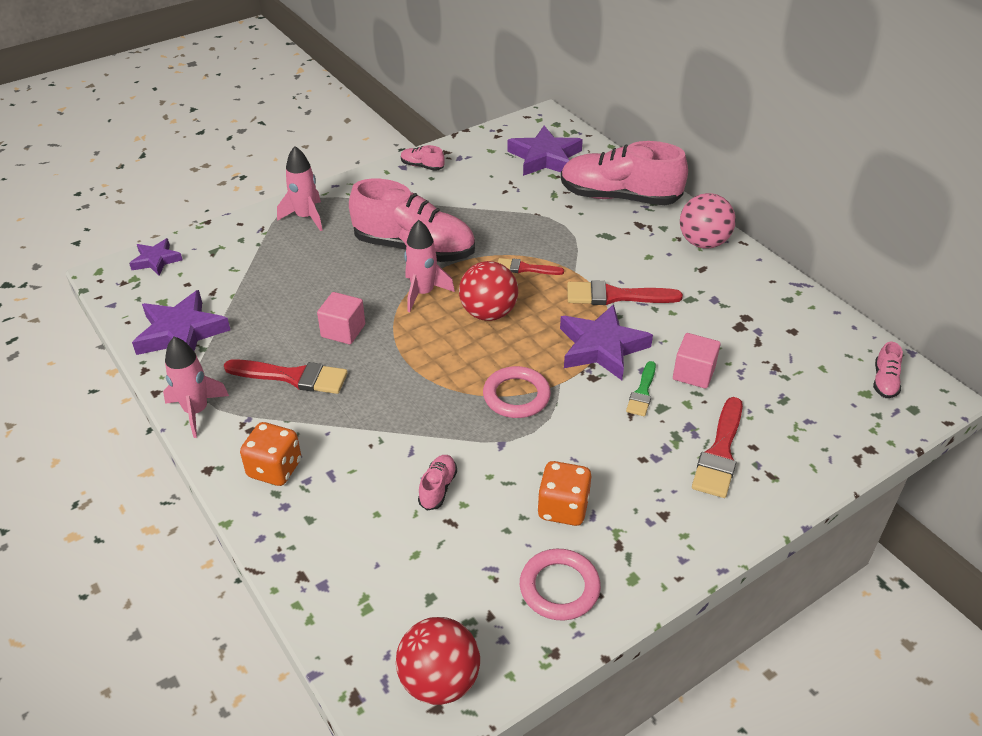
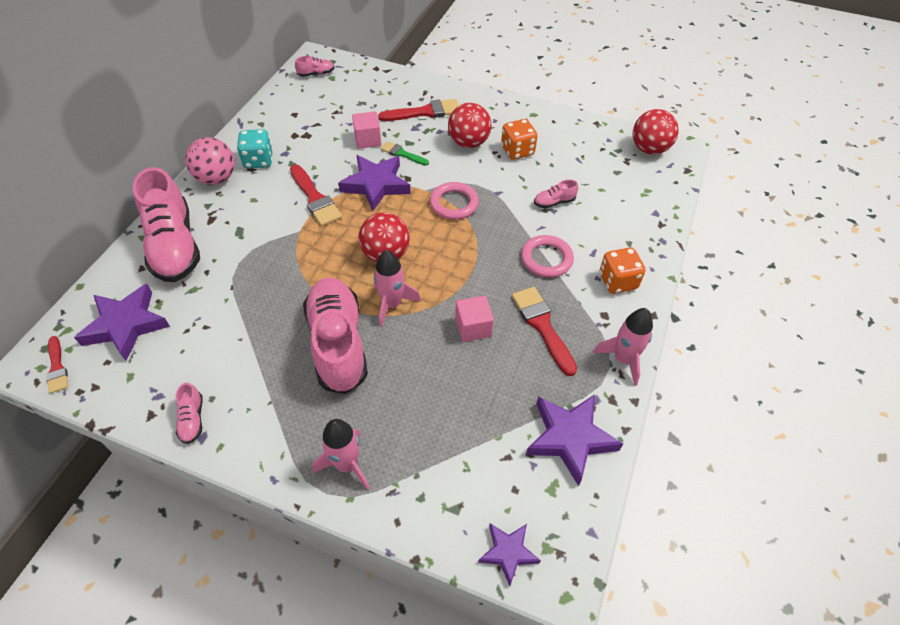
camera: 125 degrees left, 10 degrees up
red brush [498,258,564,275] -> red brush moved to [46,336,68,394]
pink ring [520,549,601,620] -> pink ring moved to [521,235,574,277]
green brush [626,361,656,416] -> green brush turned 135 degrees counterclockwise [380,141,429,166]
none -> turquoise dice [237,129,273,168]
none -> red ball [448,103,492,148]

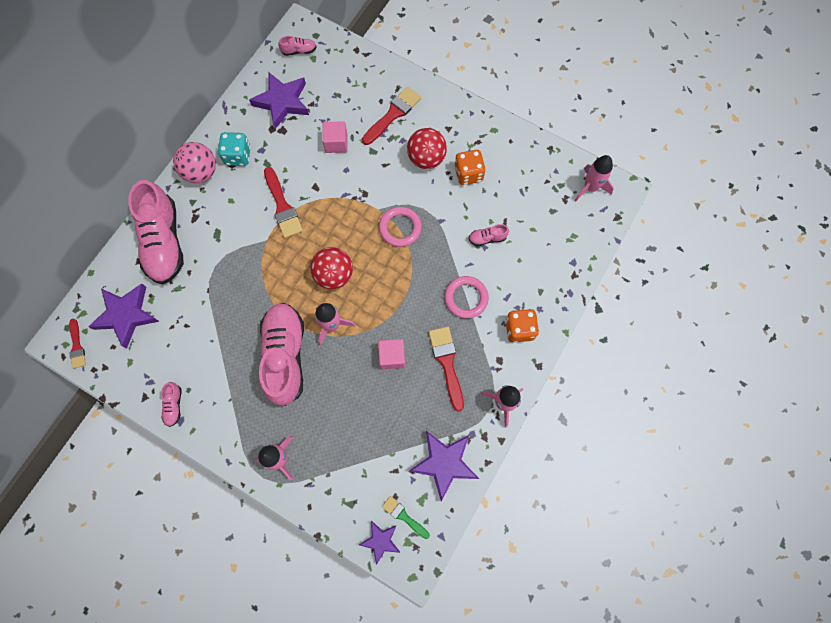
camera: 10 degrees right, 20 degrees up
purple star [338,155,411,211] -> purple star moved to [249,73,309,129]
red brush [378,99,459,121] -> red brush turned 45 degrees counterclockwise [362,87,421,145]
green brush [380,141,429,166] -> green brush moved to [382,496,430,539]
red ball [633,109,678,155] -> pink rocket [575,155,614,201]

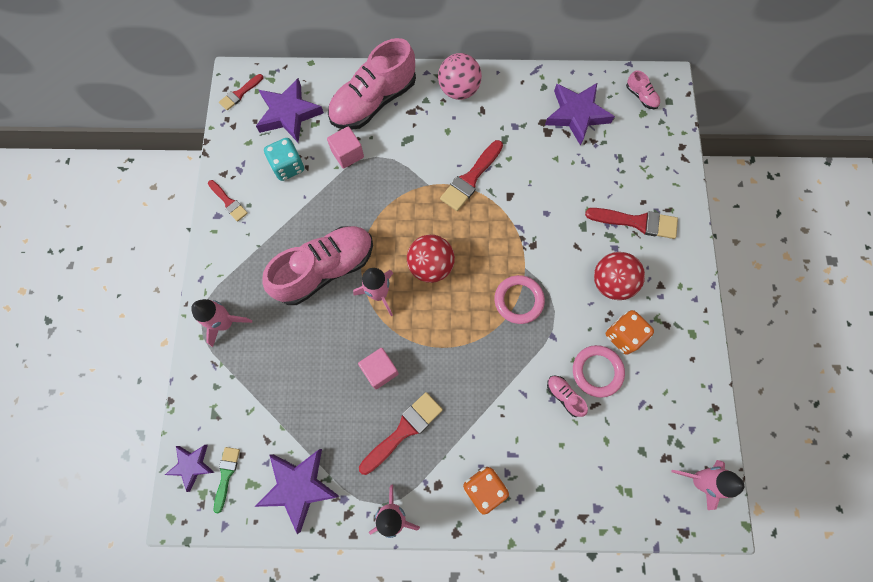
camera: 60 degrees right, 0 degrees up
pink shoe [161,382,181,427] -> red brush [208,180,248,222]
turquoise dice [218,132,251,166] -> turquoise dice moved to [264,138,304,181]
pink cube [322,121,348,153] -> pink cube moved to [327,126,364,169]
pink ring [444,276,489,318] -> pink ring moved to [573,345,625,398]

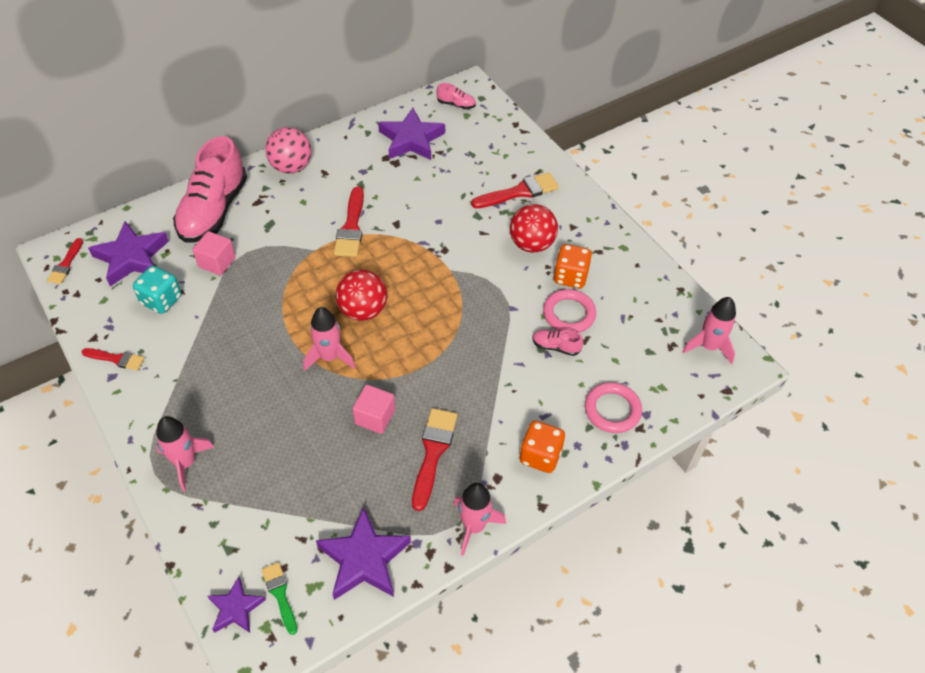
camera: 35 degrees left, 20 degrees down
pink shoe [262,226,373,305] -> none
pink ring [494,275,545,324] -> pink ring moved to [585,382,642,433]

